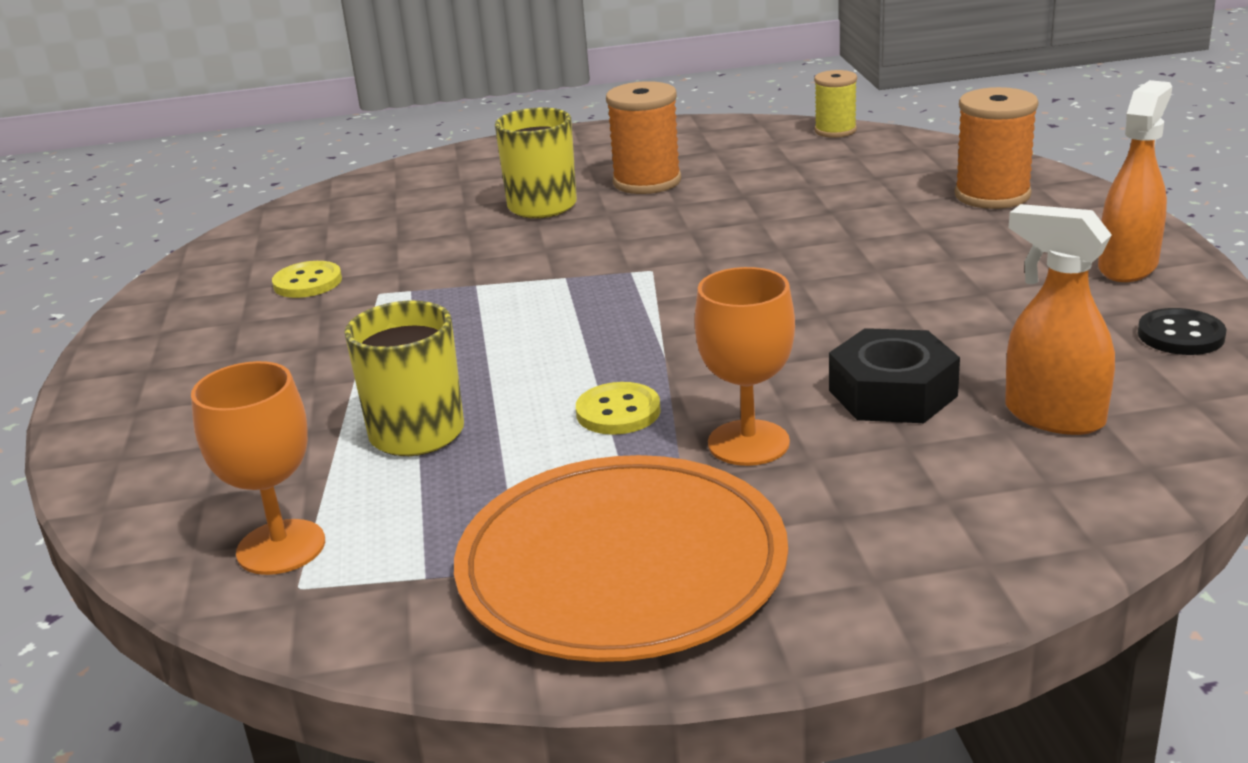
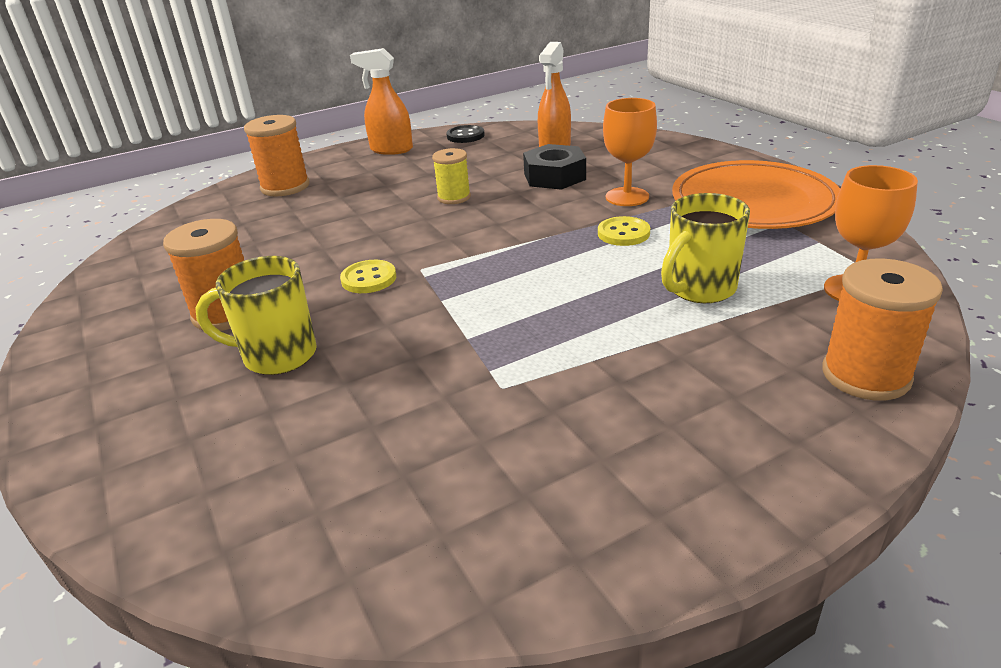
camera: 110 degrees left, 5 degrees up
yellow button [272,261,342,298] -> yellow button moved to [340,260,396,293]
yellow spool [814,70,857,138] -> yellow spool moved to [432,148,471,204]
none -> orange spool [822,258,943,400]

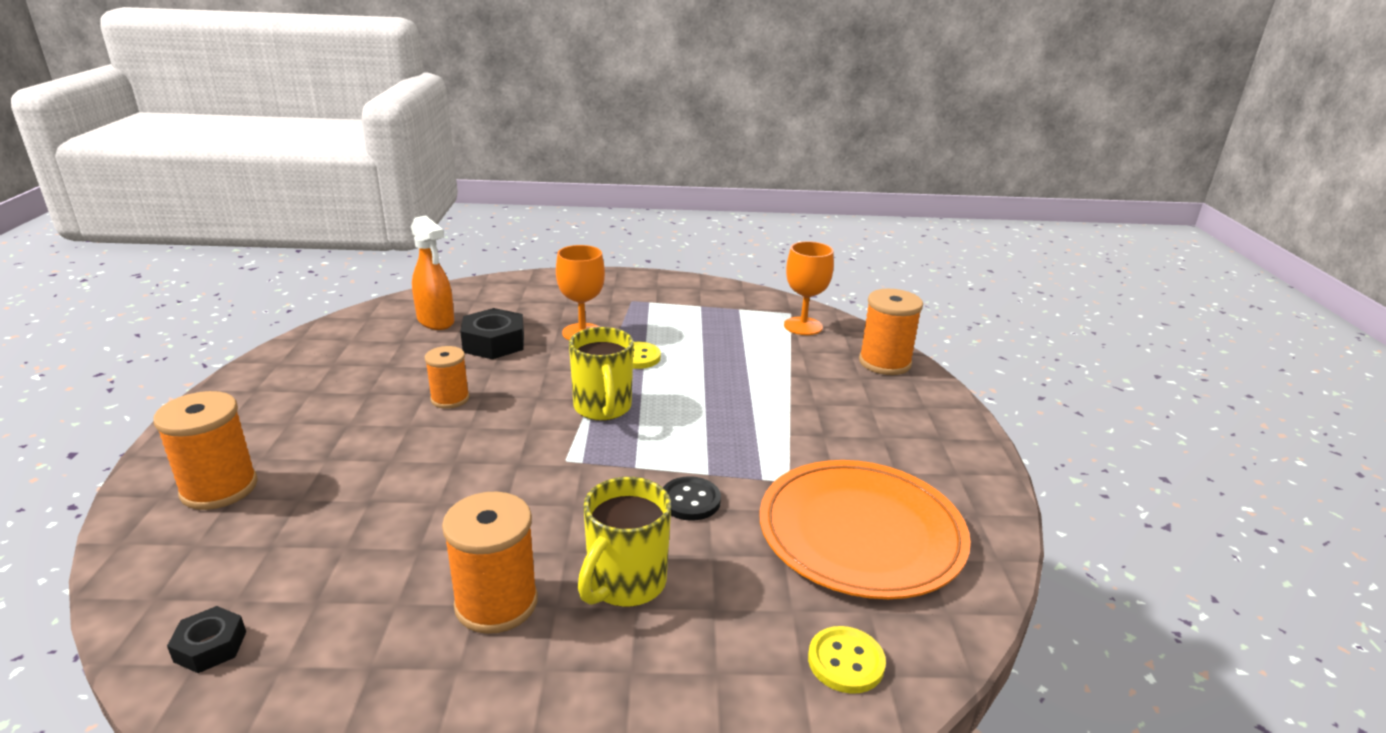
camera: 65 degrees left, 5 degrees down
yellow button [340,260,396,293] -> yellow button moved to [808,626,886,694]
orange spray bottle [350,48,413,155] -> none
yellow spool [432,148,471,204] -> orange spool [425,346,470,409]
black button [446,125,485,143] -> black button moved to [663,476,721,521]
yellow mug [661,193,750,303] -> yellow mug moved to [569,327,633,421]
orange plate [672,160,840,229] -> orange plate moved to [759,460,971,599]
none -> black nut [167,606,246,673]

